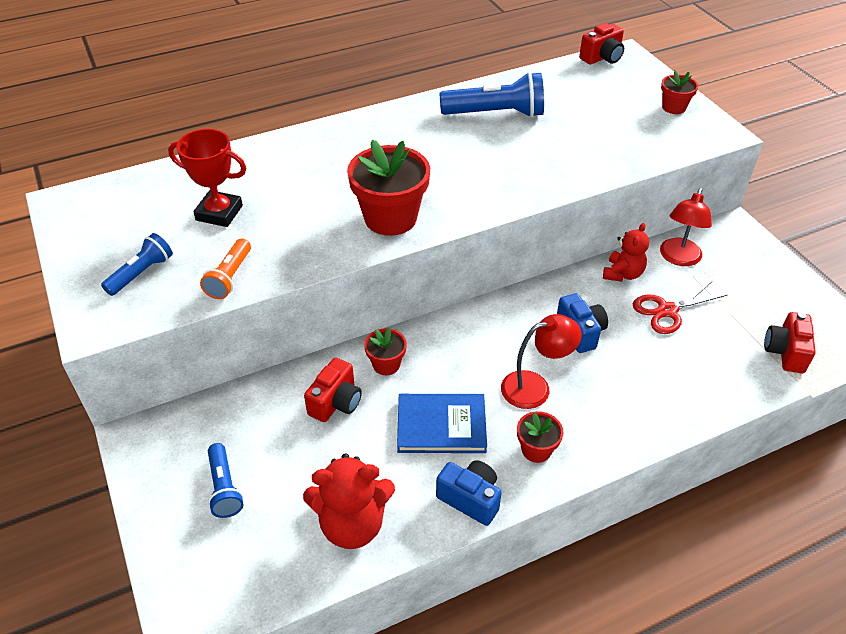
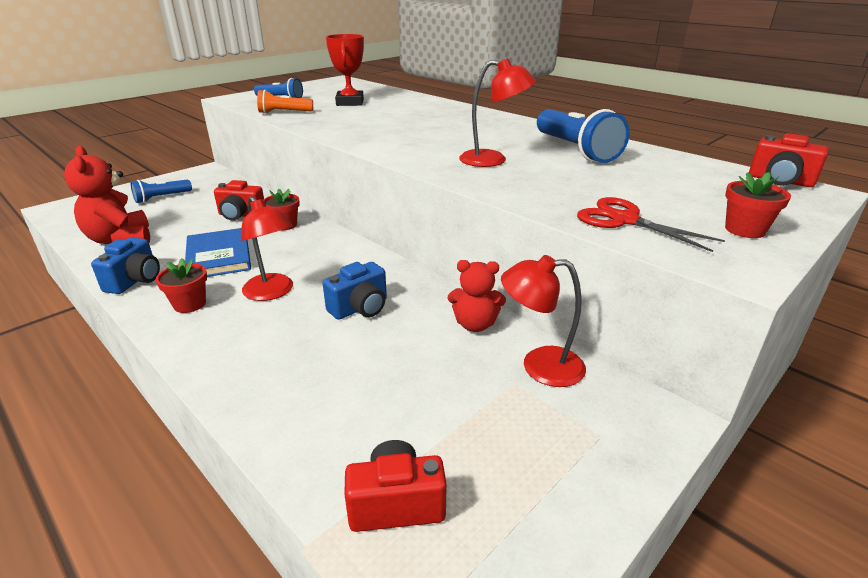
camera: 70 degrees right, 15 degrees down
red flower pot [347,140,430,236] -> none
red scissors [633,282,727,334] -> red scissors moved to [577,197,725,252]
none -> red lamp [459,58,536,167]

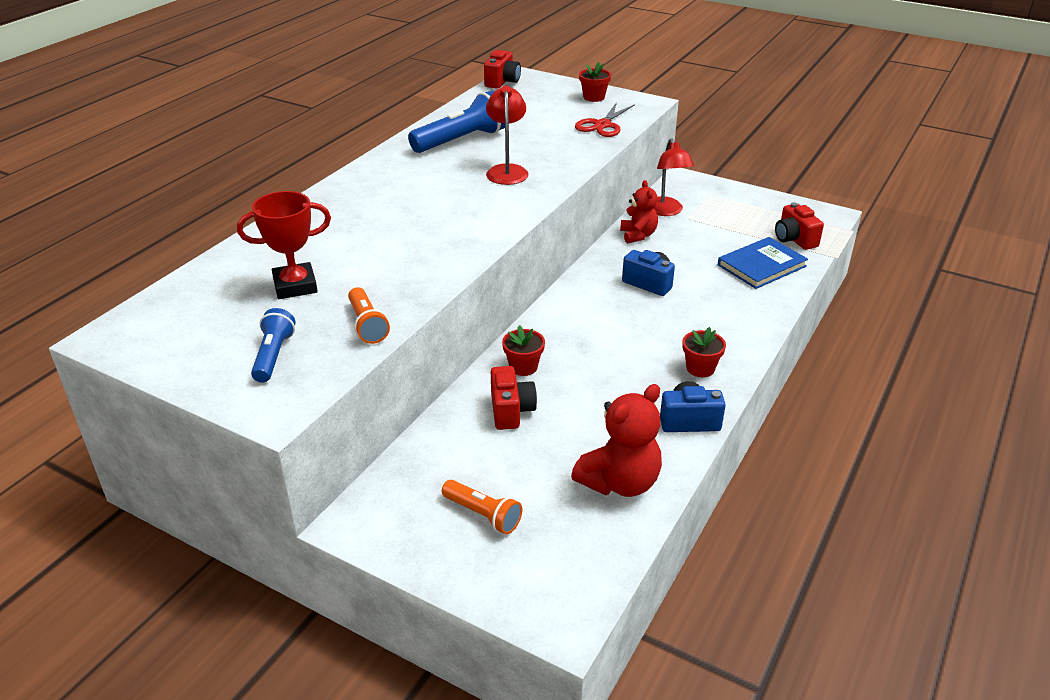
camera: 105 degrees left, 5 degrees up
blue flashlight [131,180,192,203] -> orange flashlight [442,480,522,534]
blue book [185,228,251,277] -> blue book moved to [718,237,808,289]
red lamp [241,196,293,301] -> none

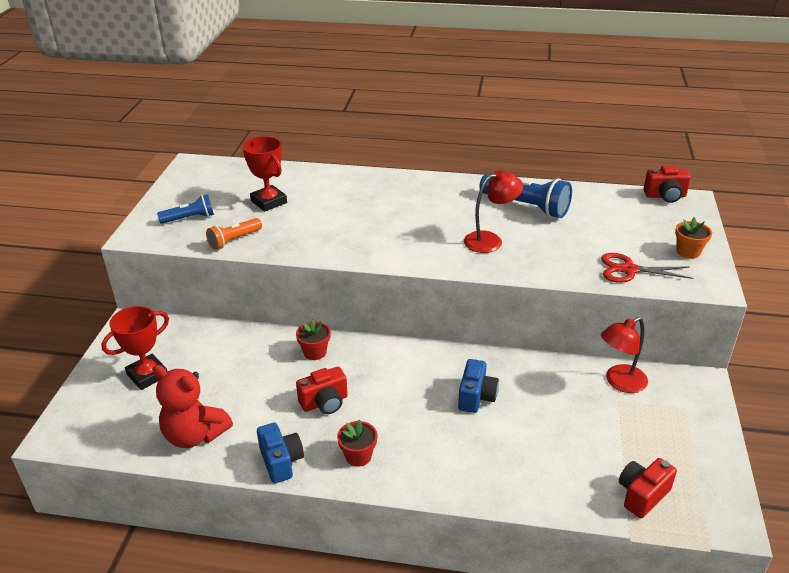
camera: 70 degrees right, 0 degrees up
orange flashlight [442,480,522,534] -> red trophy [101,306,169,390]
red camera [491,366,537,430] -> red camera moved to [296,367,348,414]
red flower pot [579,62,611,102] -> orange flower pot [675,217,712,259]
red teddy bear [620,180,658,244] -> none
blue book [718,237,808,289] -> none

